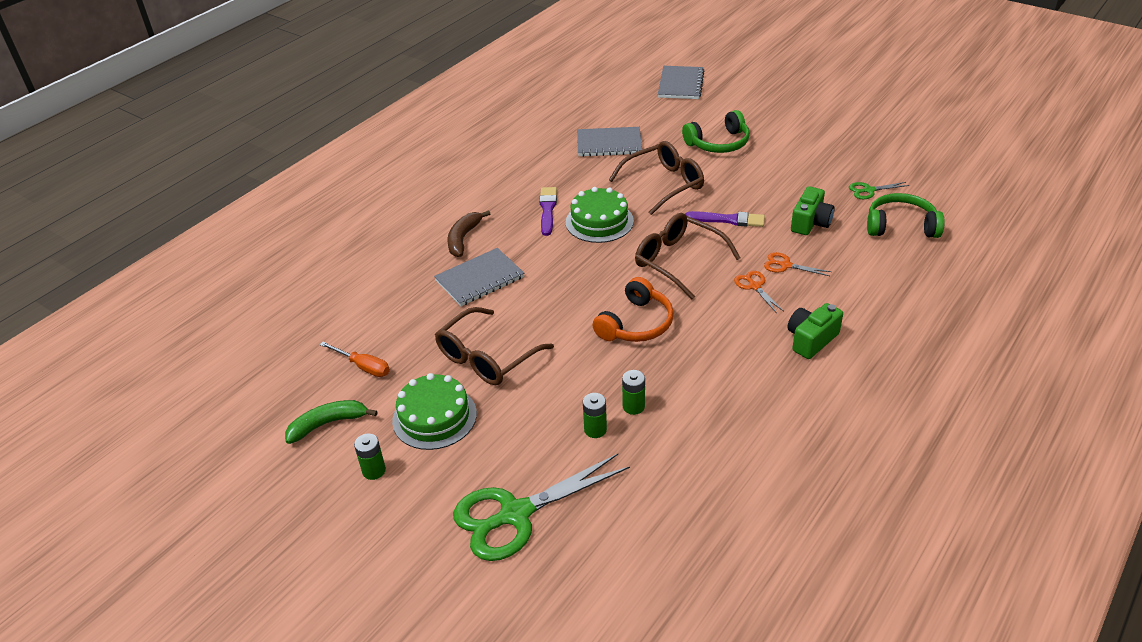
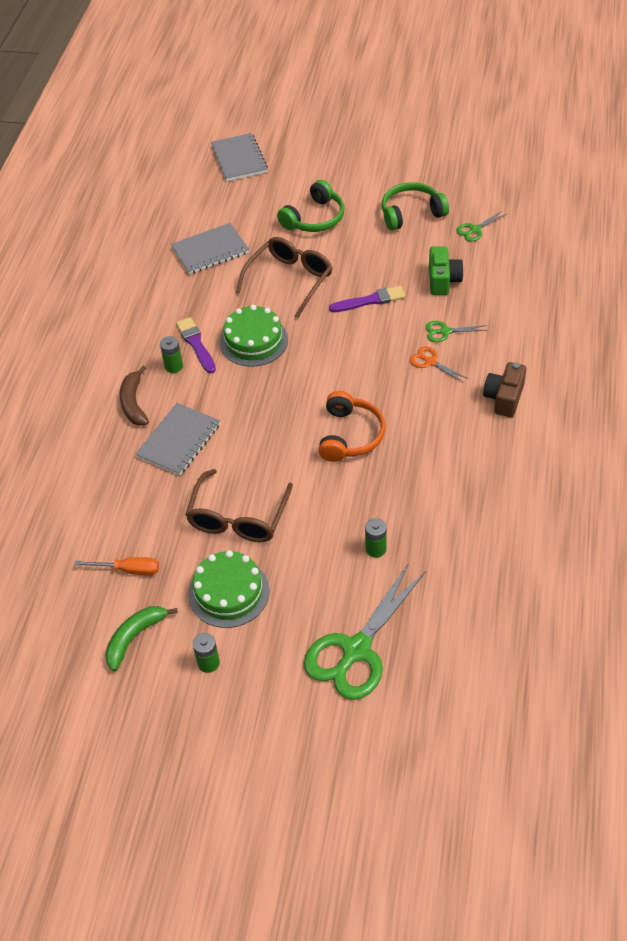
camera: 25 degrees left, 10 degrees up
green battery [622,370,645,415] -> green battery moved to [160,336,183,373]
brown glasses [635,213,741,299] -> none
orange scissors [764,252,832,276] -> green scissors [425,321,488,342]
green camera [788,303,843,359] -> brown camera [483,362,526,417]
green headphones [867,193,945,238] -> green headphones moved to [382,182,449,231]

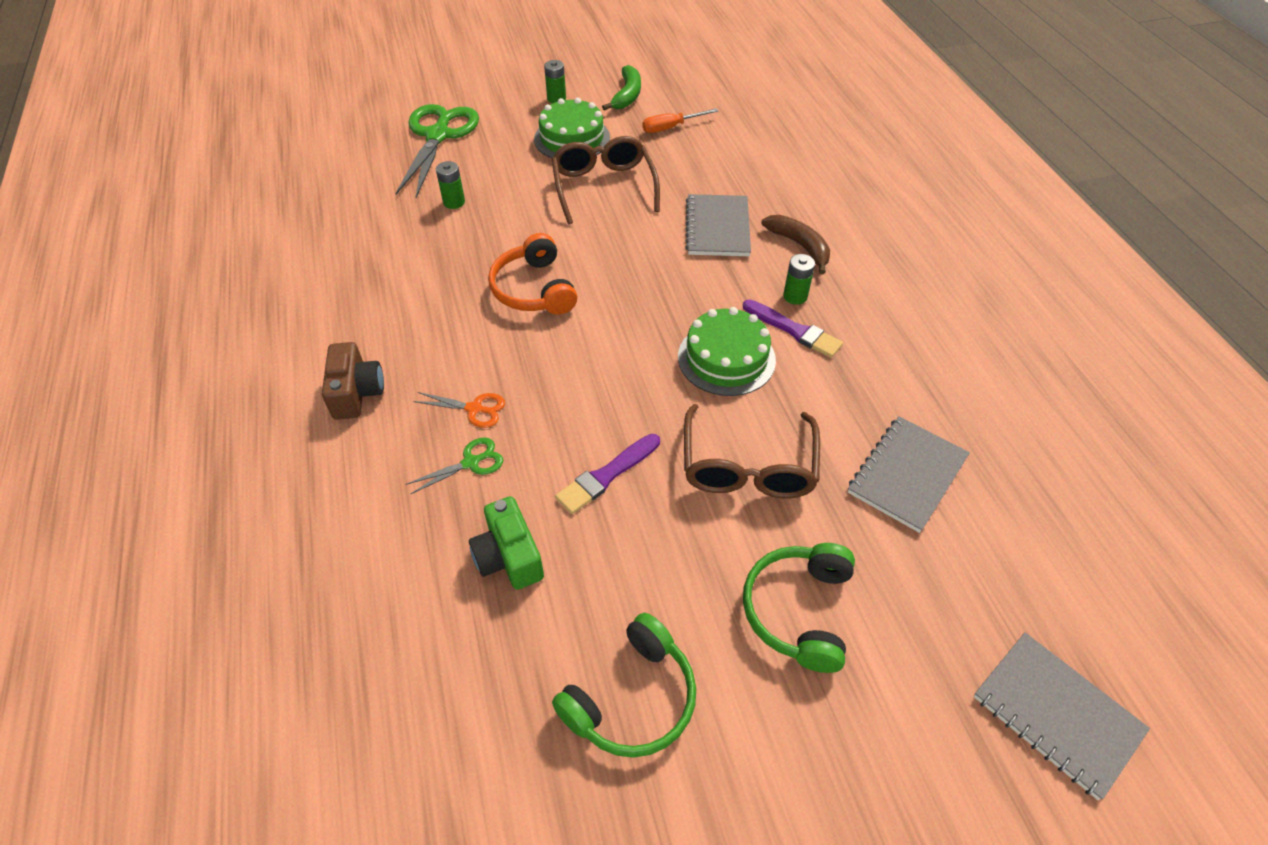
camera: 150 degrees right, 0 degrees up
green scissors [456,211,506,242] -> none

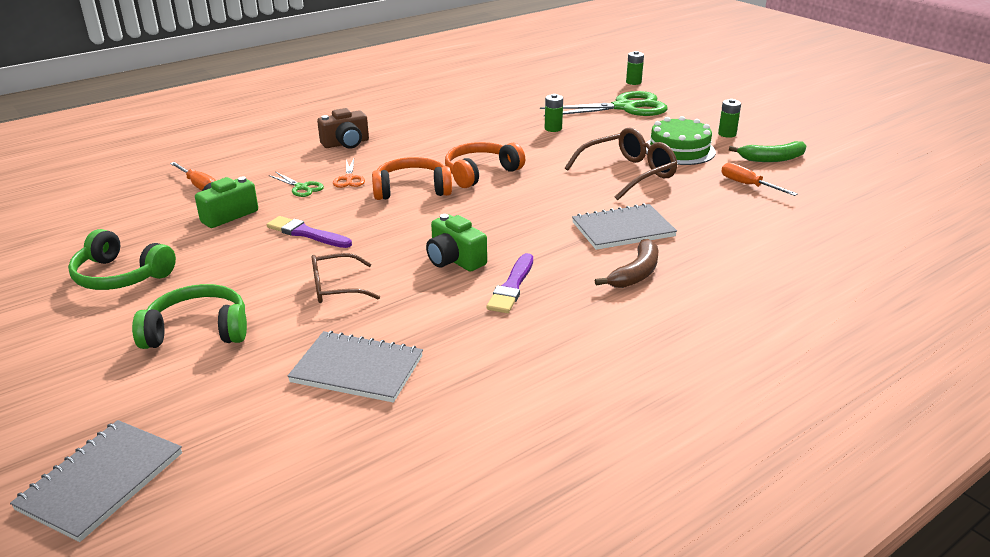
camera: 70 degrees right, 20 degrees down
green cake [678,307,776,396] -> green camera [426,214,487,272]
brown glasses [684,404,820,498] -> brown glasses [312,253,380,303], size x0.63
green battery [783,254,815,305] -> green battery moved to [626,51,644,85]
none -> orange screwdriver [170,162,216,190]
none -> orange headphones [372,157,452,200]

